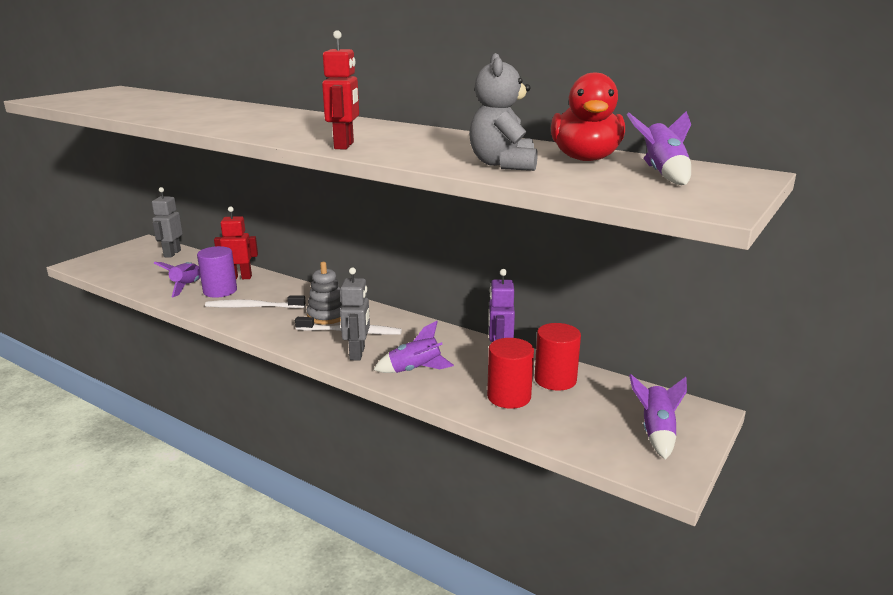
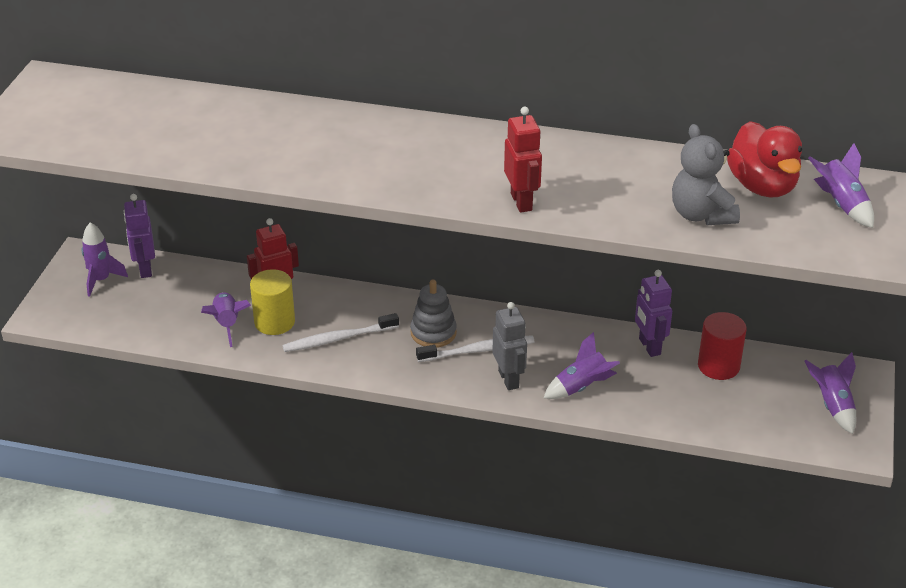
camera: 20 degrees left, 15 degrees up
grey robot [152,187,183,258] -> purple robot [124,194,155,278]
purple cylinder [197,246,237,298] -> yellow cylinder [250,269,295,335]
red cylinder [487,338,534,409] -> none
none -> purple rocket [82,222,128,297]

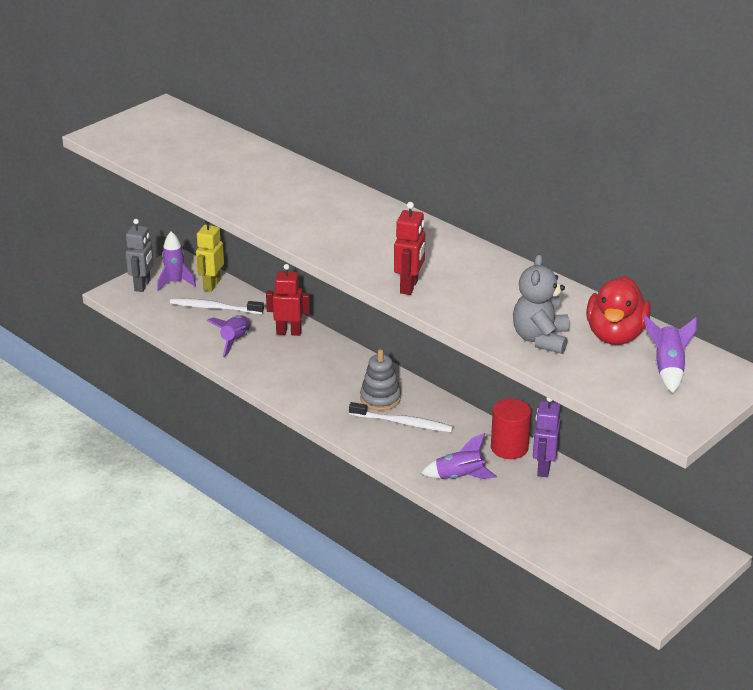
camera: 30 degrees right, 5 degrees down
purple robot [124,194,155,278] -> yellow robot [196,220,224,292]
yellow cylinder [250,269,295,335] -> none
white toothbrush [282,313,399,352] -> white toothbrush moved to [170,298,264,314]
grey robot [492,302,527,390] -> grey robot moved to [126,219,154,292]
red cylinder [698,312,747,380] -> red cylinder moved to [491,399,531,459]
purple rocket [805,352,856,434] -> none

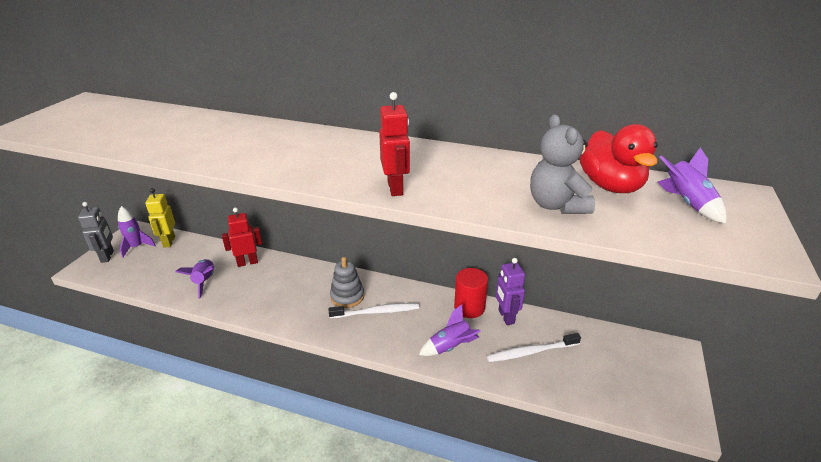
camera: 25 degrees left, 0 degrees up
white toothbrush [170,298,264,314] -> white toothbrush moved to [487,333,581,362]

